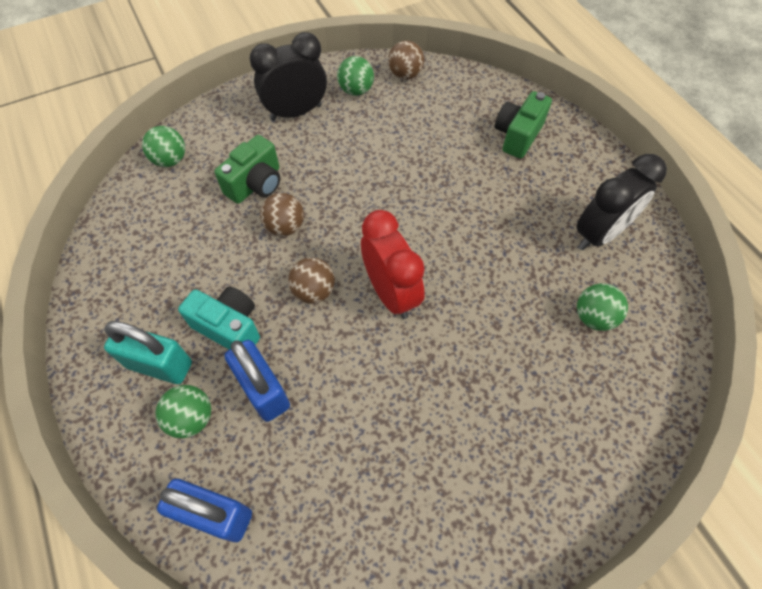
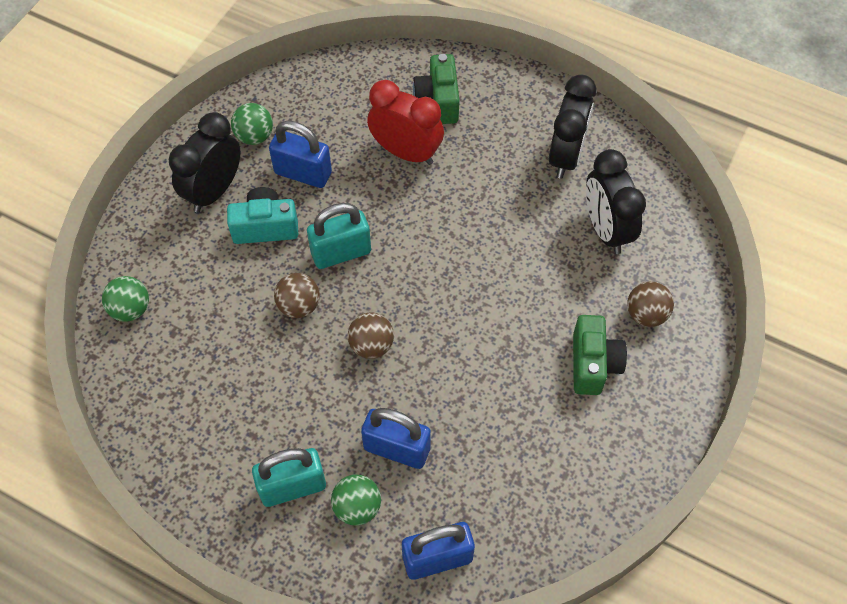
camera: 35 degrees left, 0 degrees up
turquoise camera [178,286,260,350] -> turquoise camera moved to [227,187,298,244]
green camera [214,135,280,204] -> green camera moved to [573,315,627,395]
red clock [361,210,425,319] -> red clock moved to [367,80,444,165]
brown ball [388,41,424,80] -> brown ball moved to [627,281,674,327]
green ball [577,283,628,331] -> black clock [586,149,646,254]
none -> blue padlock [269,120,332,188]
none -> turquoise padlock [307,203,371,269]

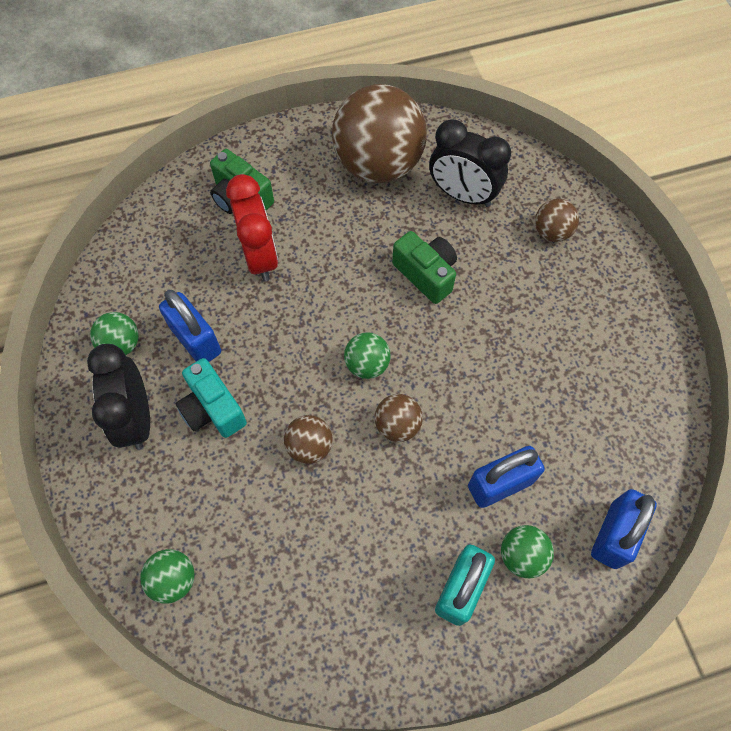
camera: 45 degrees left, 5 degrees up
turquoise camera [227,187,298,244] -> turquoise camera turned 75 degrees counterclockwise [176,358,247,438]
blue padlock [269,120,332,188] -> blue padlock turned 75 degrees clockwise [159,290,221,362]
turquoise padlock [307,203,371,269] -> none
red clock [367,80,444,165] -> red clock turned 90 degrees clockwise [226,174,278,281]
black clock [549,74,597,179] -> brown ball [332,84,427,183]
green camera [573,315,627,395] -> green camera moved to [392,231,457,304]
none -> green ball [344,332,391,379]

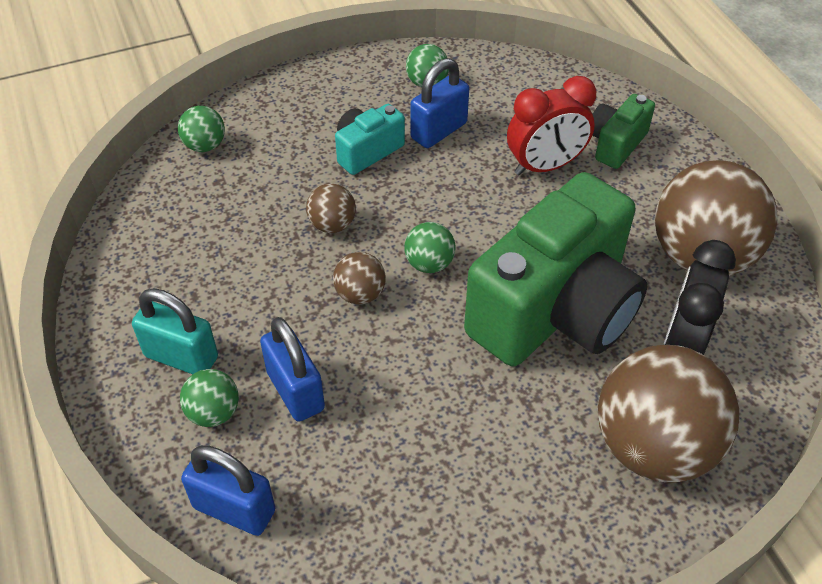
camera: 85 degrees right, 15 degrees down
black clock [87,344,150,449] -> none
green camera [392,231,457,304] -> green camera [464,172,647,366], size x2.23
brown ball [535,199,579,242] -> brown ball [598,345,739,483], size x2.24

